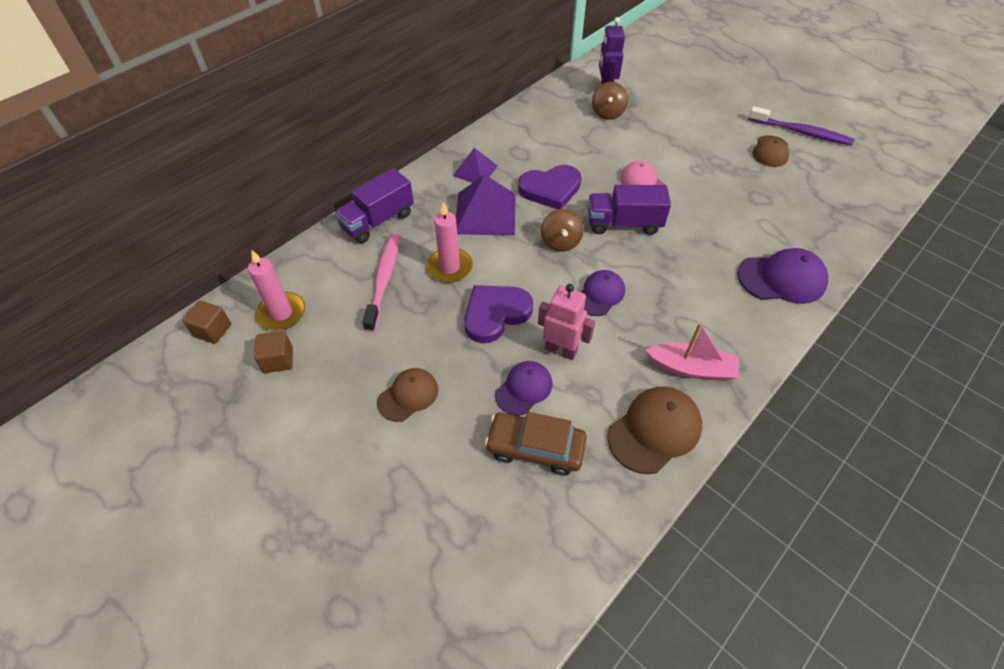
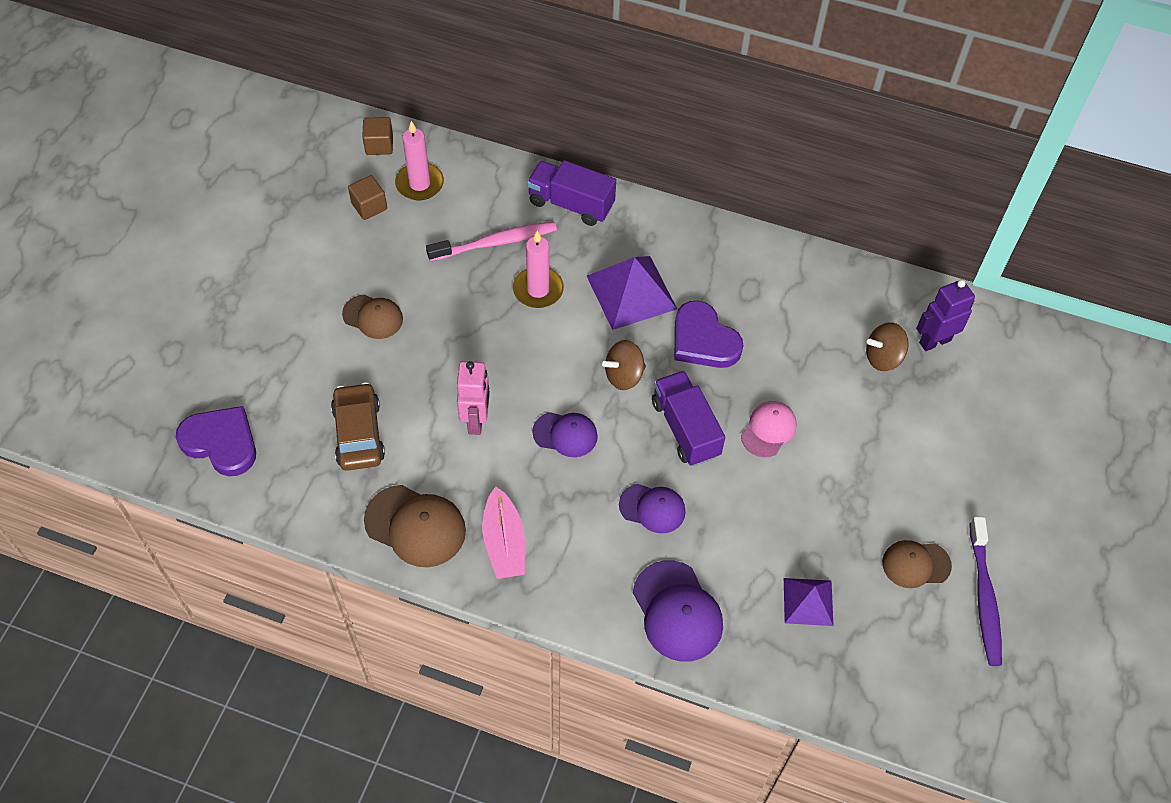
camera: 65 degrees right, 5 degrees up
purple pyramid [453,148,497,183] -> purple pyramid moved to [784,578,834,626]
purple heart [464,285,533,343] -> purple heart moved to [176,406,256,476]
purple cap [495,361,552,415] -> purple cap moved to [619,484,686,533]

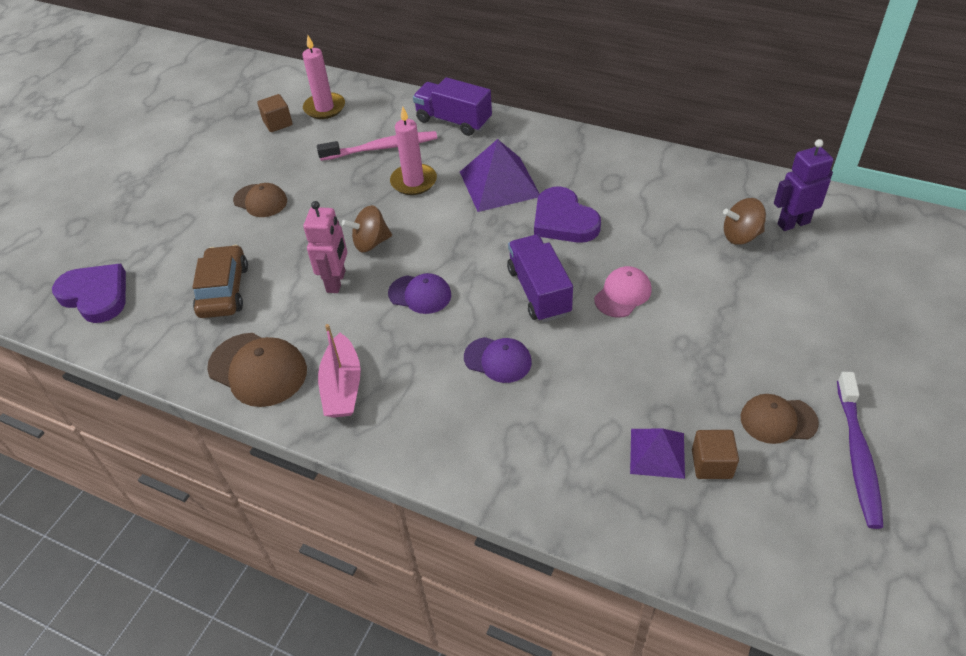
camera: 10 degrees right, 10 degrees down
brown cube [362,117,393,155] -> brown cube moved to [692,430,739,479]
brown spinning top [602,340,646,390] -> brown spinning top moved to [342,205,392,253]
purple cap [633,560,723,662] -> none

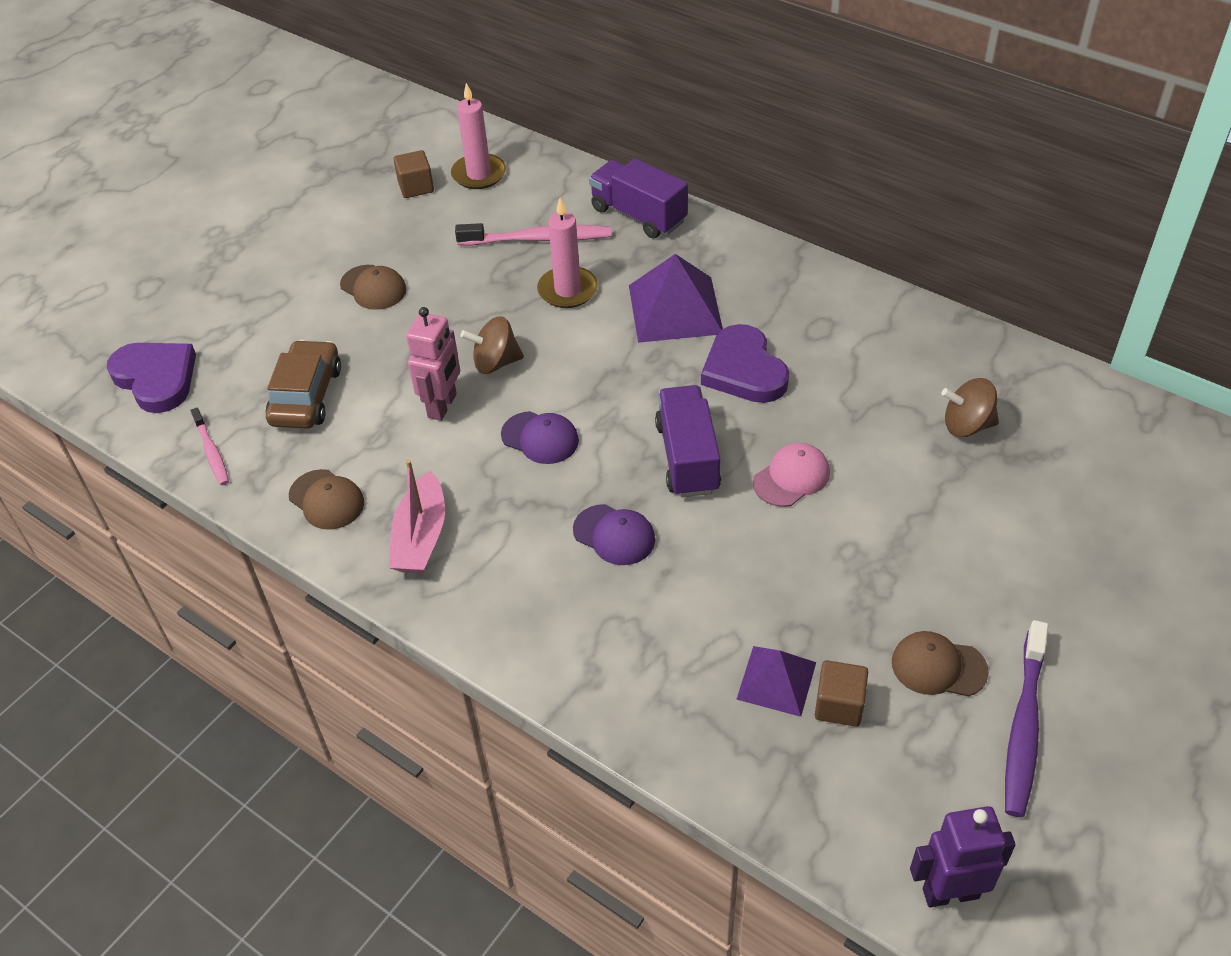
camera: 10 degrees right, 0 degrees up
brown cap [207,333,307,407] -> brown cap [289,469,364,530], size x0.65
purple robot [774,139,833,231] -> purple robot moved to [910,806,1016,907]
none -> pink toothbrush [190,407,229,485]

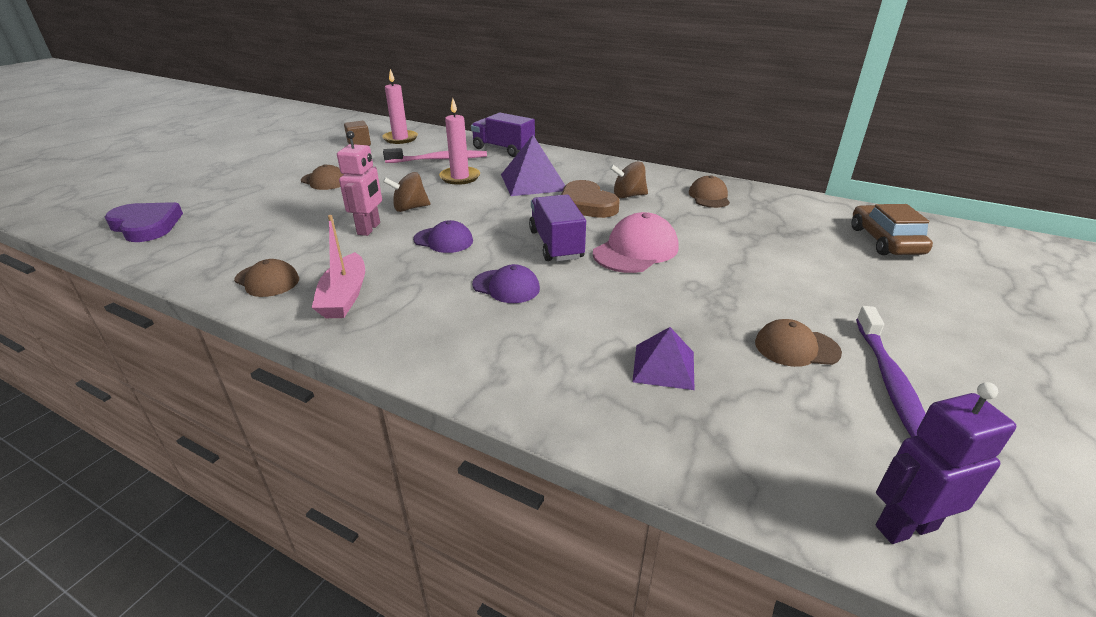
camera: 10 degrees left, 15 degrees down
pink toothbrush [190,407,229,485] -> none
brown car [266,340,341,428] -> brown car moved to [851,204,933,255]
purple heart [701,324,789,403] -> brown heart [561,180,620,218]
pink cap [753,443,830,507] -> pink cap [593,212,679,273], size x1.54
brown cube [815,660,868,727] -> none
brown spinning top [941,378,999,437] -> brown spinning top moved to [610,161,648,198]
none -> brown cap [689,175,730,208]

